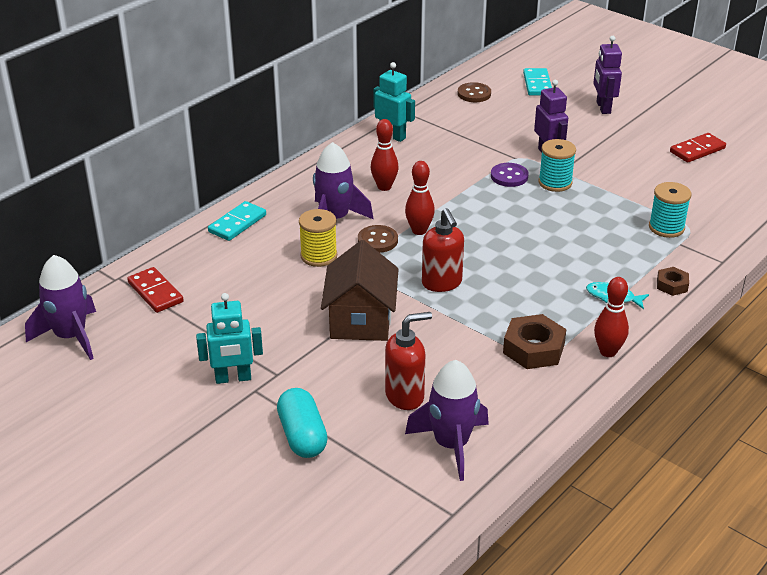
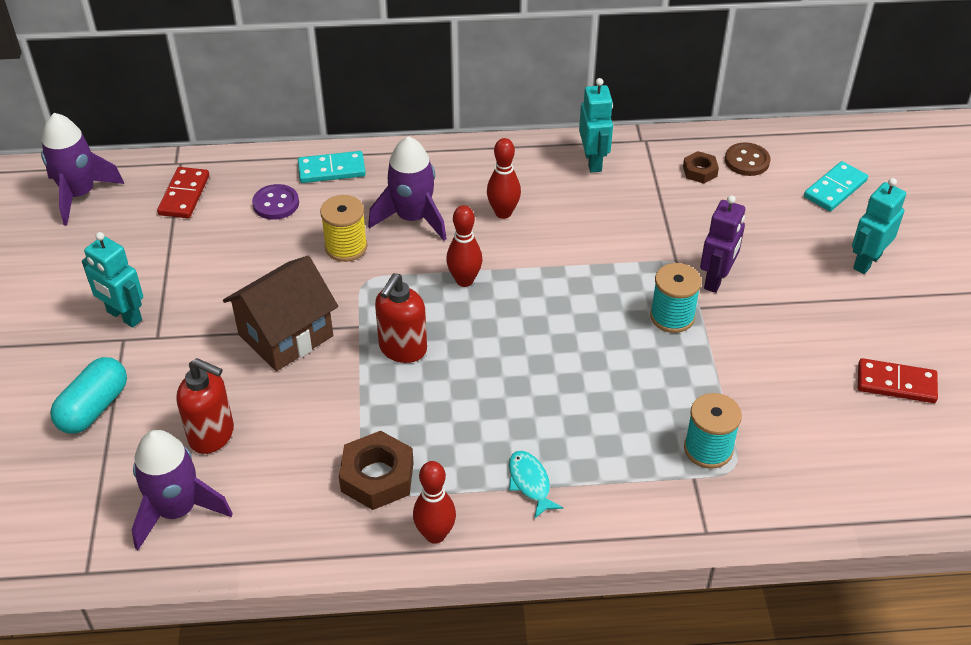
camera: 45 degrees right, 10 degrees up
brown button [358,225,398,253] -> none
purple button [491,163,528,187] -> purple button moved to [252,184,299,220]
purple robot [593,36,622,114] -> turquoise robot [852,178,906,274]
brown nut [657,267,689,296] -> brown nut moved to [683,151,719,183]

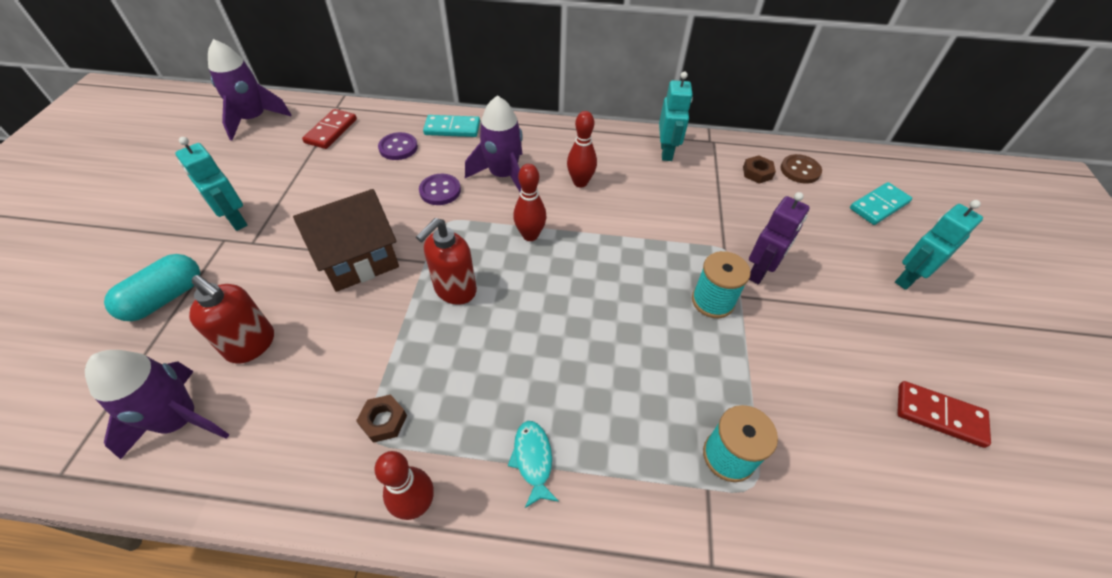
camera: 10 degrees right, 5 degrees up
yellow spool [320,195,368,262] -> purple button [419,174,461,205]
brown nut [339,431,414,510] -> brown nut [356,395,407,443], size x0.57

